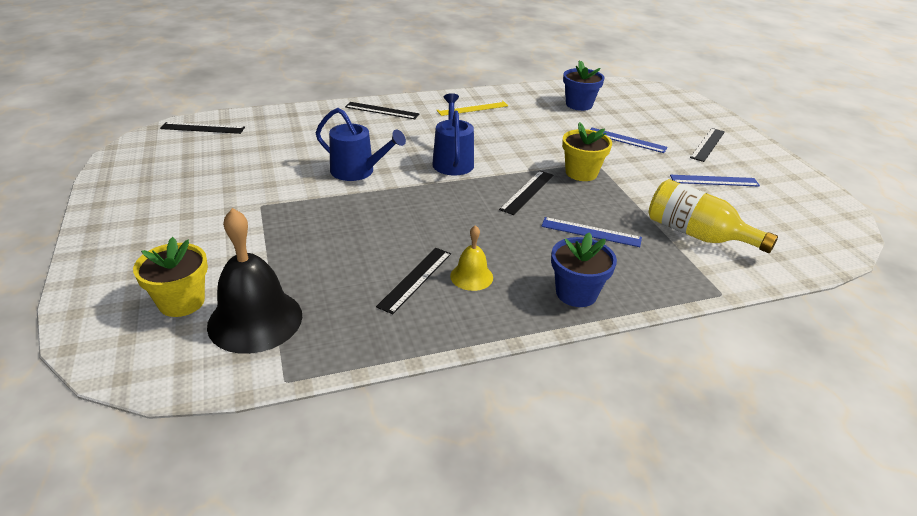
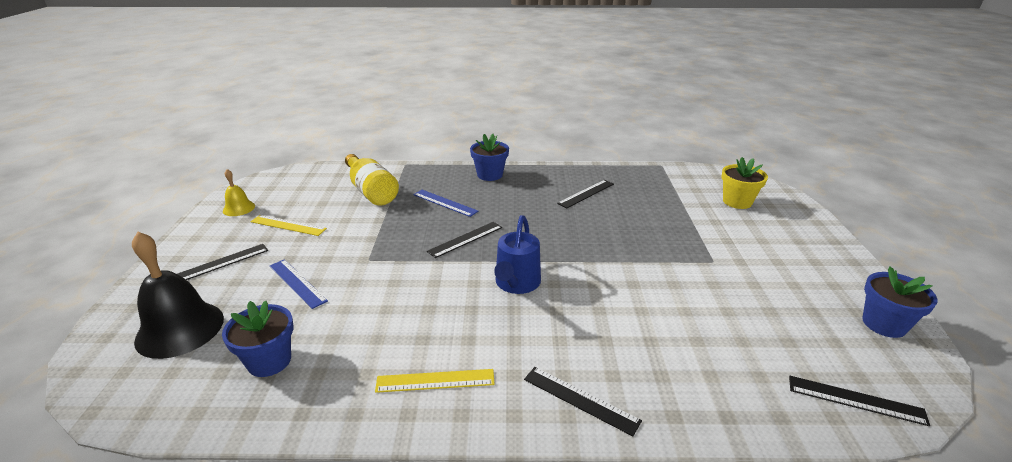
camera: 160 degrees left, 5 degrees down
black bell [207,208,302,354] -> black bell moved to [132,232,224,359]
blue watering can [316,108,406,181] -> none
yellow bell [450,225,493,291] -> yellow bell moved to [223,169,255,216]
yellow flower pot [562,122,612,181] -> none
blue ruler [670,175,760,187] -> yellow ruler [250,215,327,236]
none -> blue flower pot [862,266,938,338]

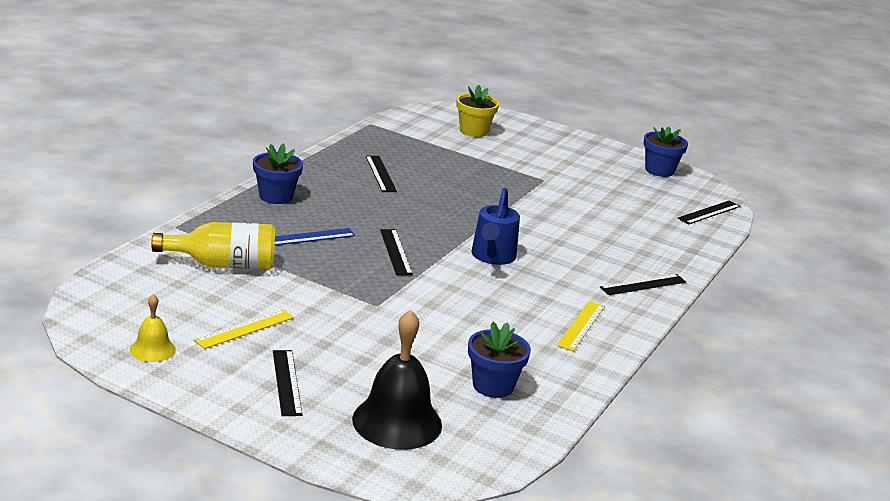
camera: 65 degrees left, 5 degrees down
blue ruler [270,259,328,309] -> none
blue watering can [494,215,541,294] -> blue watering can turned 60 degrees clockwise [471,188,520,265]

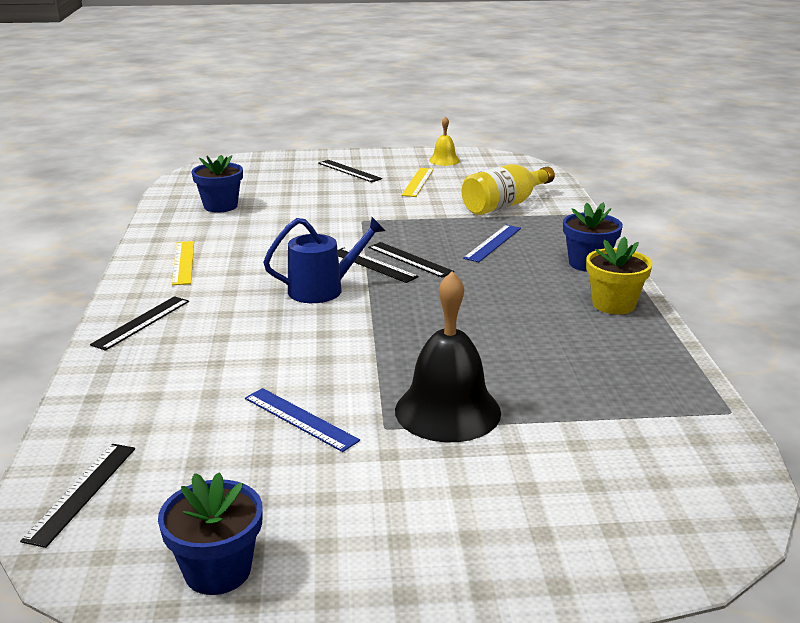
camera: 150 degrees right, 0 degrees up
black bell [352,309,442,450] -> black bell moved to [395,271,501,442]
black ruler [366,156,397,192] -> black ruler moved to [338,247,419,283]
yellow flower pot [456,85,499,137] -> yellow flower pot moved to [586,237,652,315]
blue watering can [471,188,520,265] -> blue watering can turned 90 degrees clockwise [263,217,386,303]
none -> blue ruler [245,388,360,452]

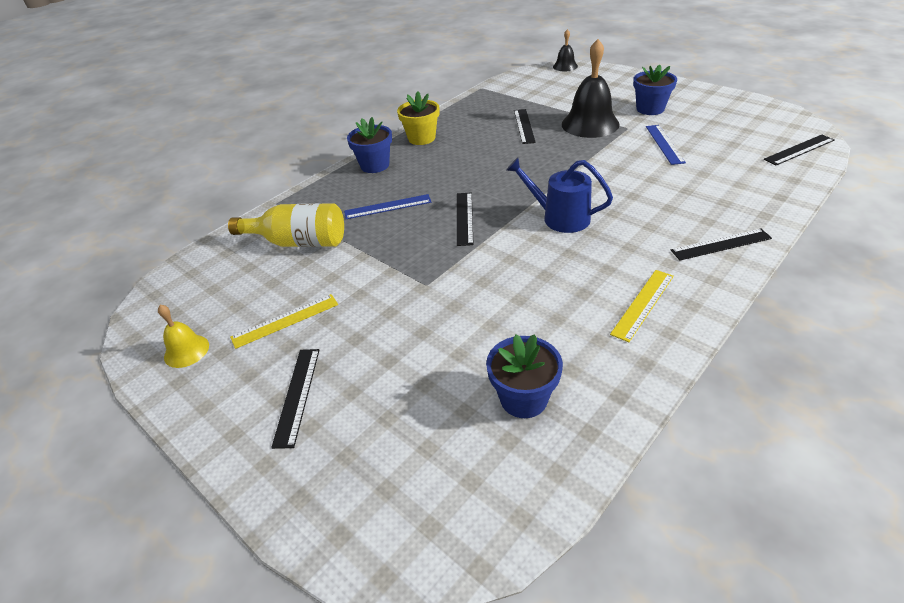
camera: 130 degrees left, 15 degrees up
blue flower pot [158,472,263,595] -> blue flower pot moved to [633,65,677,115]
black ruler [338,247,419,283] -> black ruler moved to [514,109,536,144]
none -> black bell [553,29,578,71]

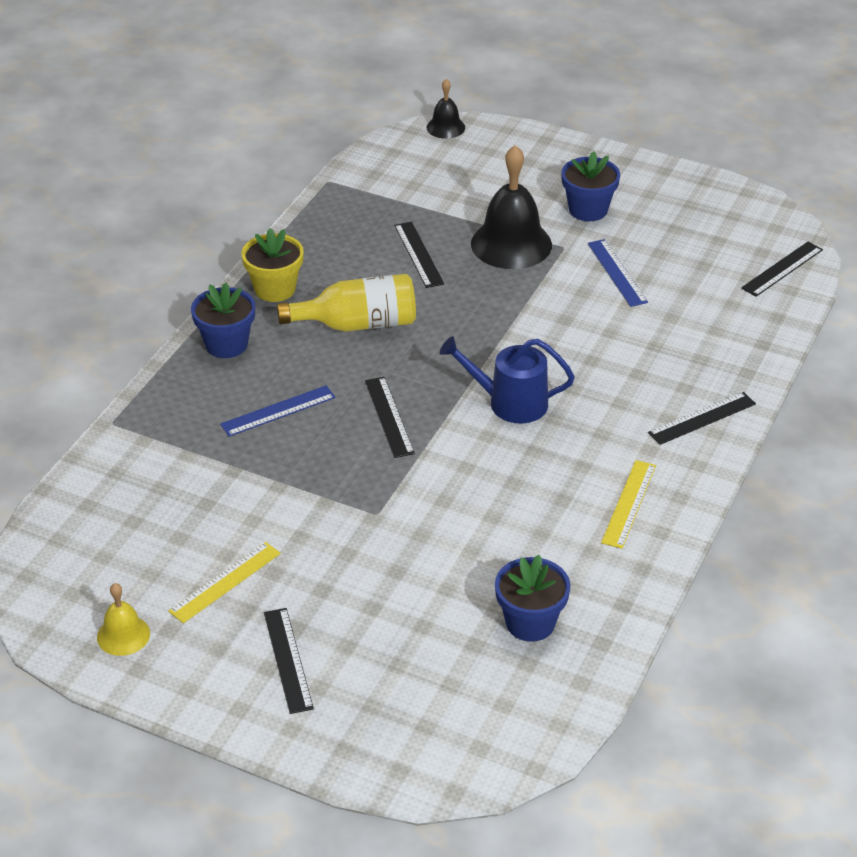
camera: 20 degrees left, 0 degrees up
yellow bottle [228,203,344,247] -> yellow bottle moved to [277,274,416,332]

